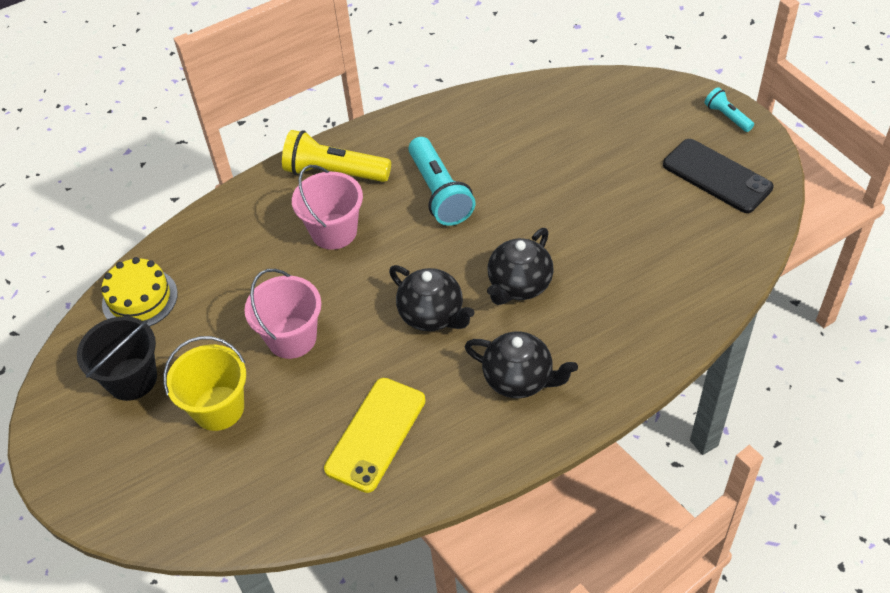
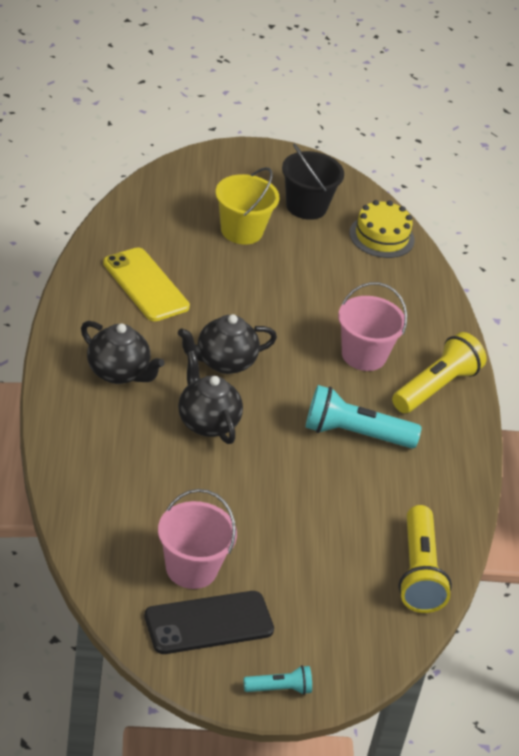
camera: 110 degrees right, 10 degrees down
pink bucket [245,269,321,359] -> pink bucket moved to [158,489,237,589]
black teapot [464,331,578,398] -> black teapot turned 105 degrees counterclockwise [81,321,165,384]
none -> yellow flashlight [398,505,452,613]

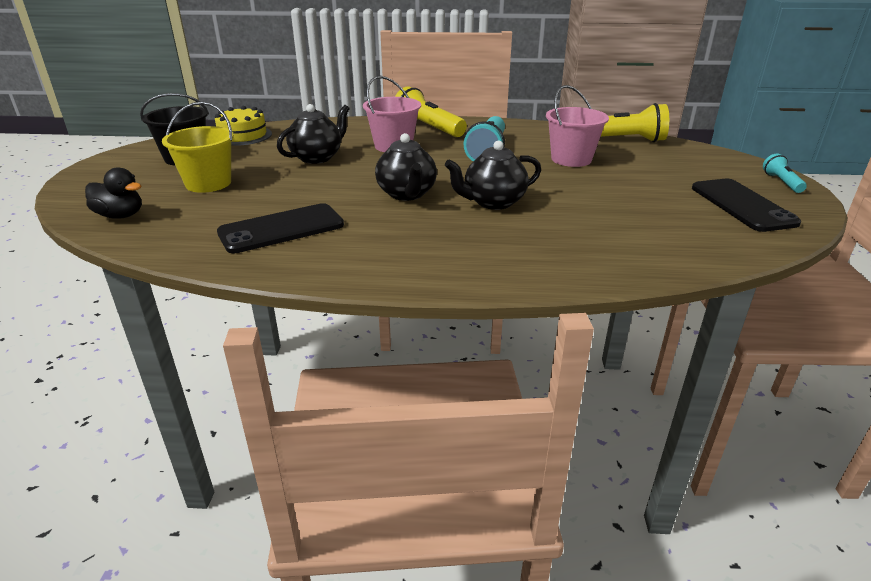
camera: 80 degrees left, 10 degrees down
black teapot [81,321,165,384] -> black teapot moved to [277,104,350,164]
yellow phone [103,247,190,321] -> black phone [217,203,344,253]
pink bucket [158,489,237,589] -> pink bucket moved to [546,85,609,167]
none -> black duck [85,167,142,219]

